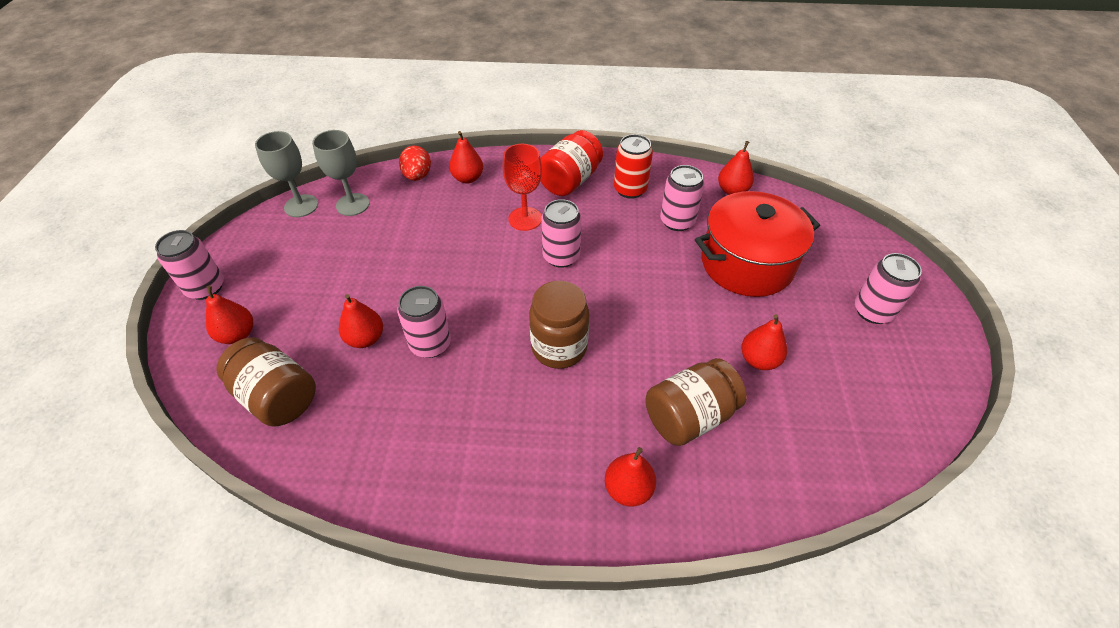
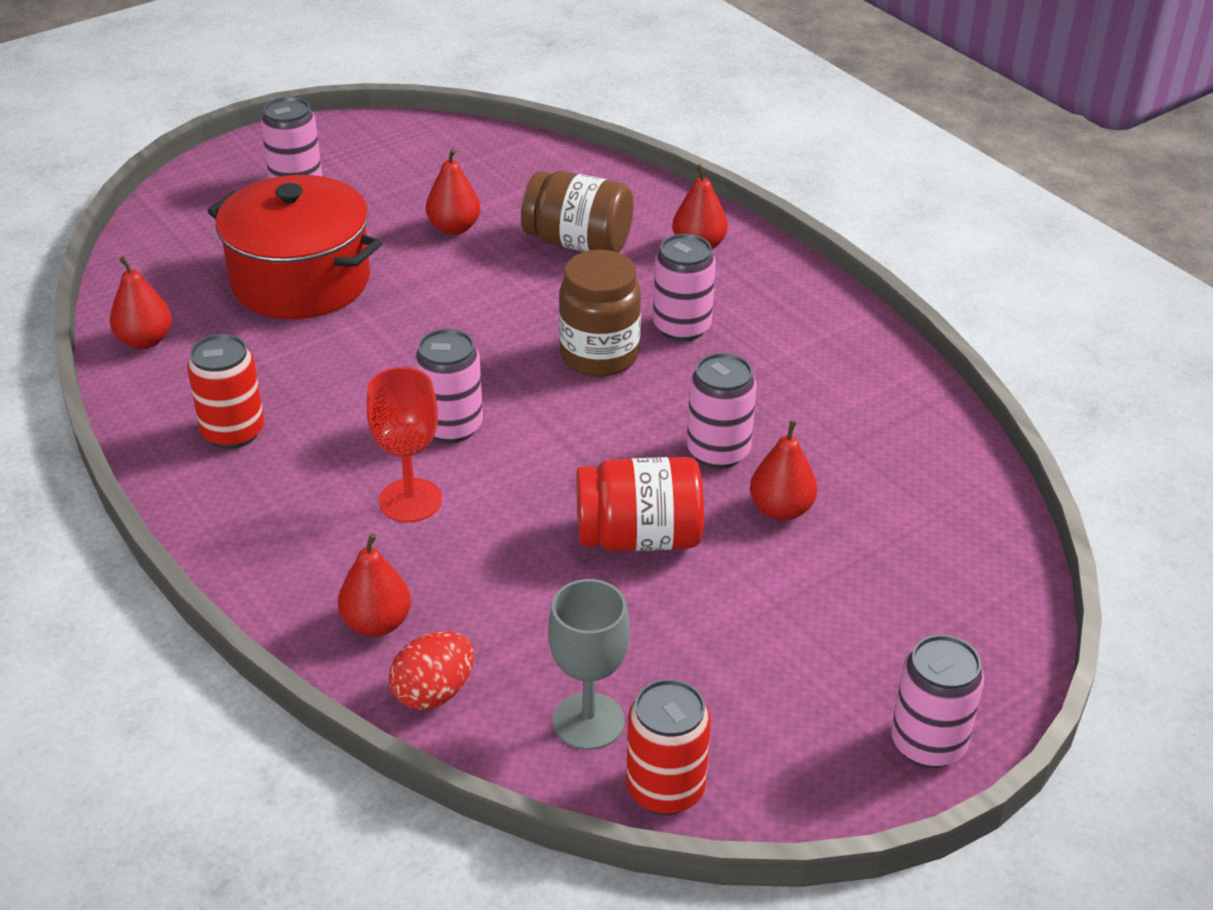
camera: 130 degrees left, 10 degrees down
red pear [206,286,253,344] -> none
brown jar [216,337,316,427] -> none
grey goblet [255,131,318,217] -> red can [626,679,711,815]
red jar [540,130,603,196] -> red jar moved to [576,457,704,551]
pink can [660,165,704,231] -> pink can moved to [653,234,716,341]

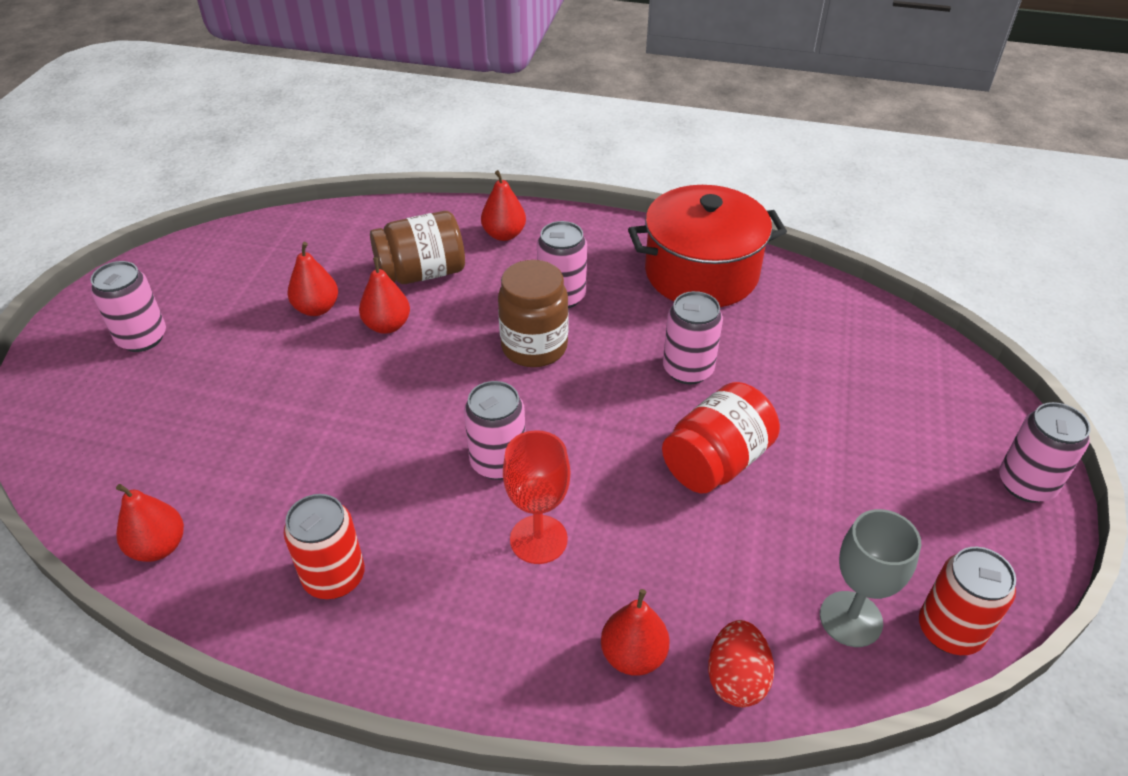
camera: 40 degrees left, 5 degrees up
red pot [207,175,382,319] -> red pot moved to [628,185,787,307]
red pear [750,420,818,521] -> red pear moved to [359,257,410,334]

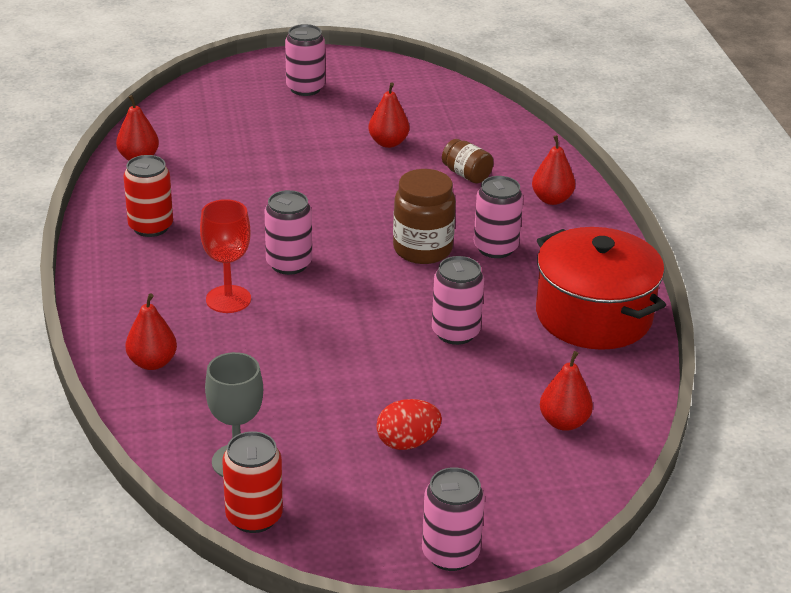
camera: 65 degrees right, 10 degrees down
red pear [359,257,410,334] -> red pear moved to [540,351,593,431]
brown jar [370,211,465,284] -> brown jar [442,139,494,183], size x0.60
red jar [662,382,780,493] -> none
red egg [708,620,774,707] -> red egg moved to [376,399,442,450]

